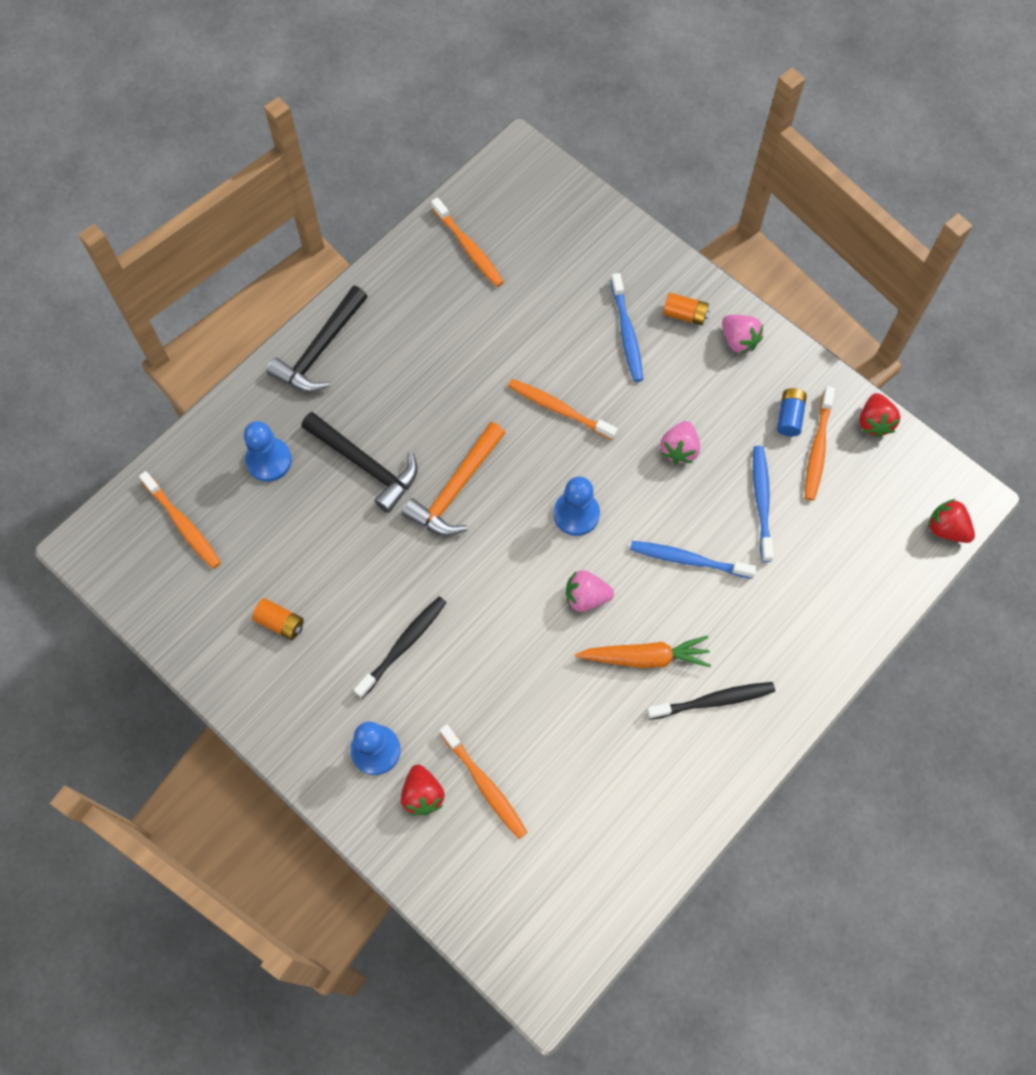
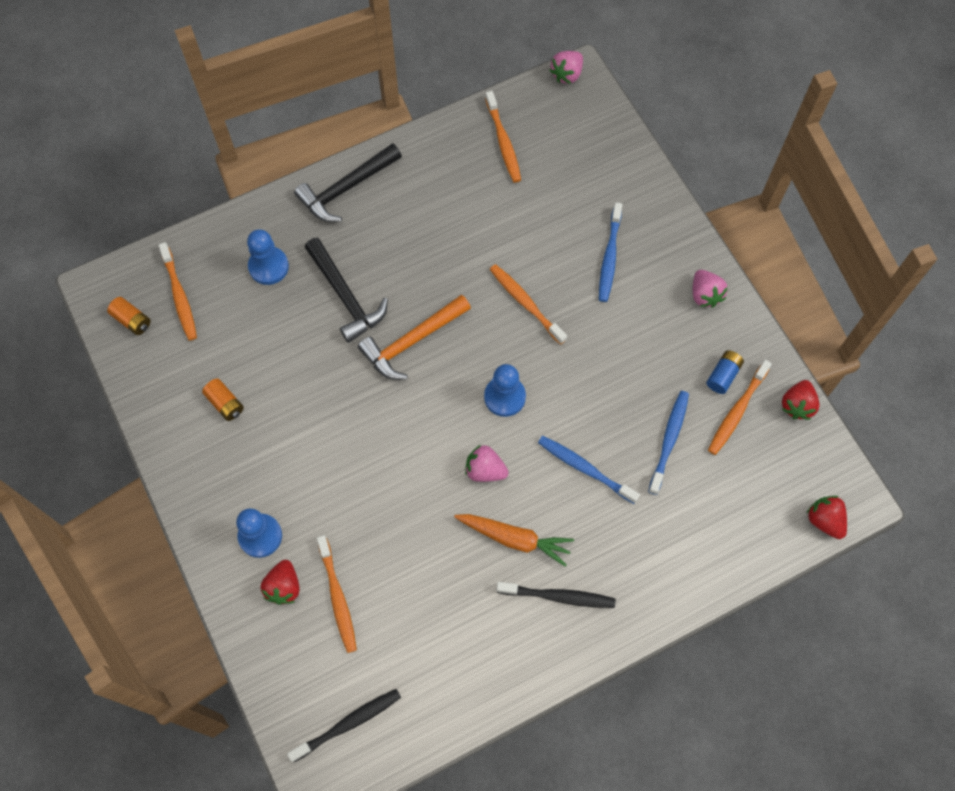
camera: 20 degrees right, 0 degrees up
black toothbrush [354,596,447,699] -> black toothbrush moved to [287,689,401,763]
pink strawberry [661,421,700,464] -> pink strawberry moved to [550,51,583,84]
orange battery [663,293,710,325] -> orange battery moved to [107,297,151,335]

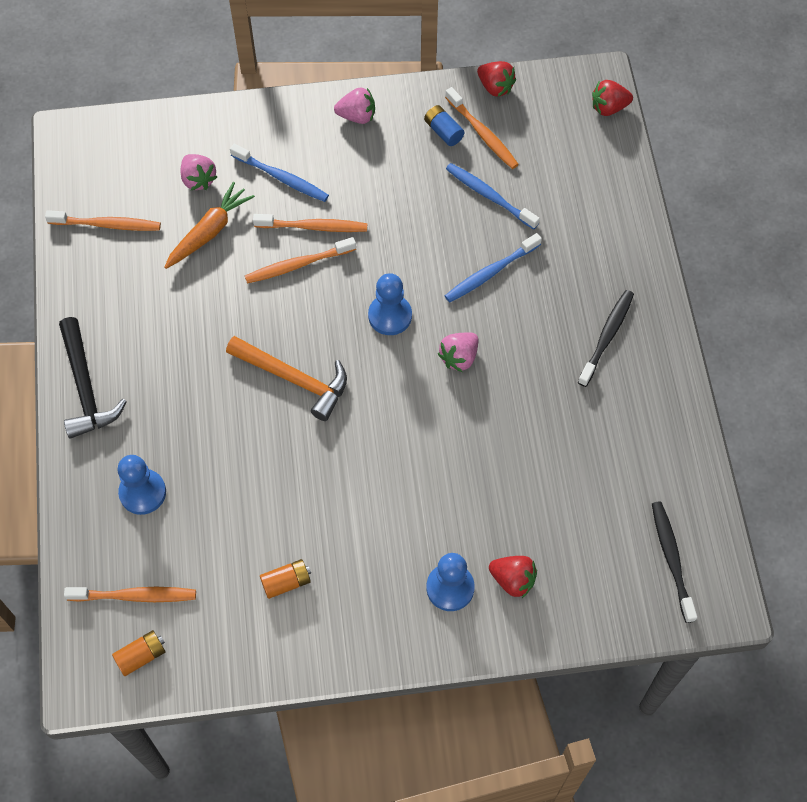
camera: 70 degrees left, 5 degrees down
black hammer [305,238,388,343] -> none
orange toothbrush [317,535,357,653] -> orange toothbrush moved to [253,214,367,232]
orange hammer [358,294,471,380] -> orange hammer turned 45 degrees counterclockwise [226,336,347,421]
orange carrot [454,514,574,567] -> orange carrot moved to [164,182,255,269]
pink strawberry [550,51,583,84] -> pink strawberry moved to [181,154,217,190]

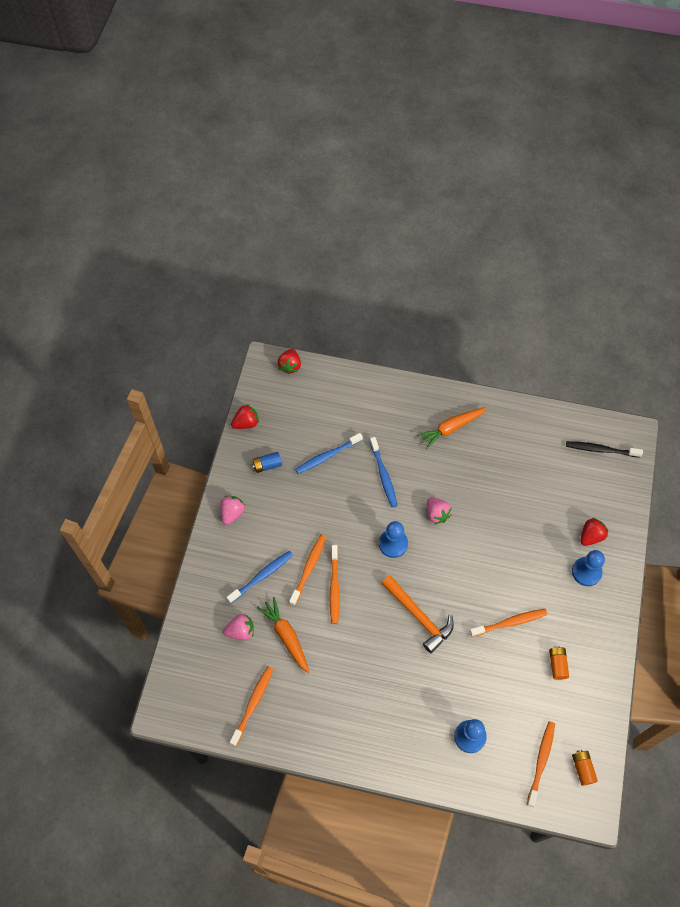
camera: 70 degrees left, 0 degrees up
black hammer [59,317,127,439] -> none
orange hammer [226,336,347,421] -> orange hammer turned 90 degrees clockwise [381,575,454,653]
orange toothbrush [445,87,519,169] -> orange toothbrush moved to [470,609,548,637]
black toothbrush [578,290,634,387] -> orange carrot [417,407,486,449]

